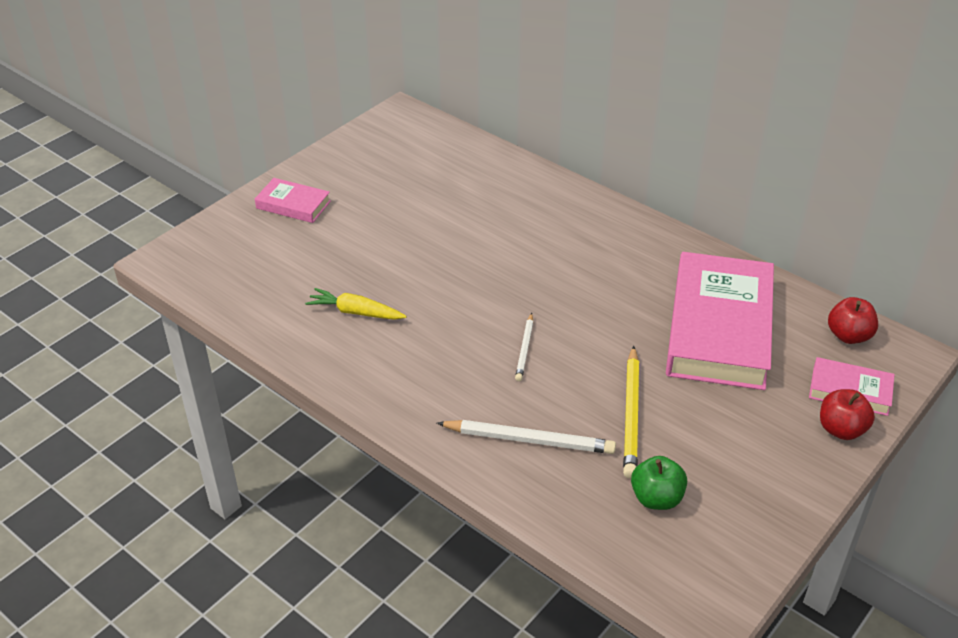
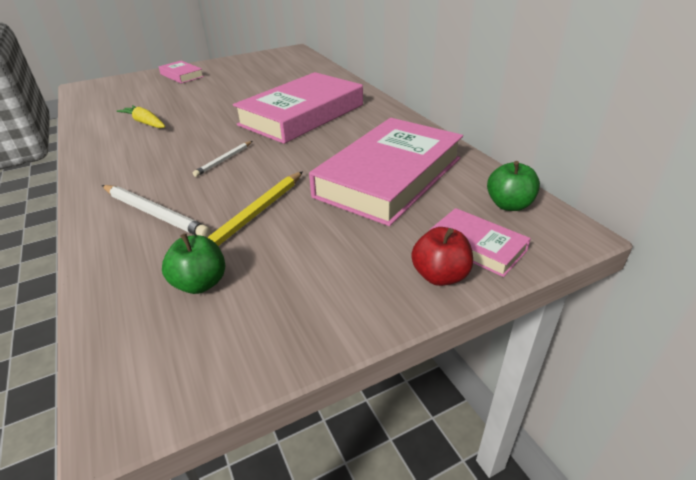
camera: 25 degrees right, 5 degrees down
red apple [828,297,878,344] -> green apple [487,161,540,211]
none -> pink book [233,72,363,144]

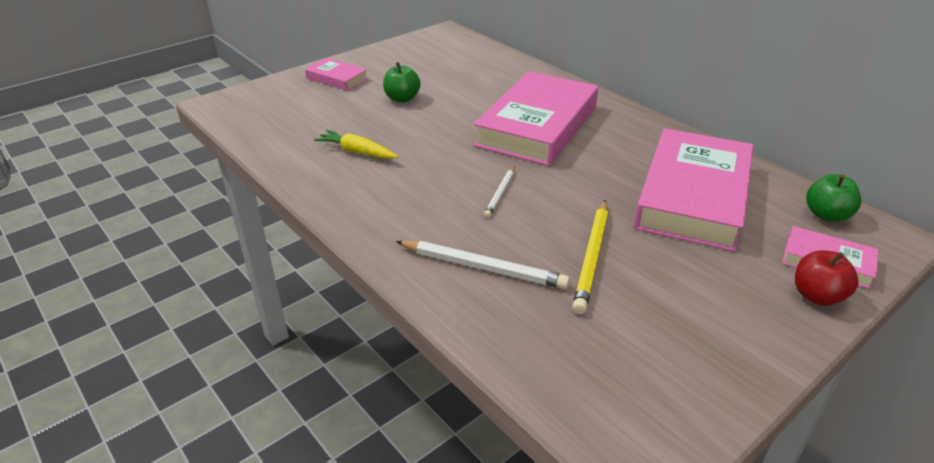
camera: 15 degrees left, 0 degrees up
green apple [162,233,225,294] -> green apple moved to [383,62,421,102]

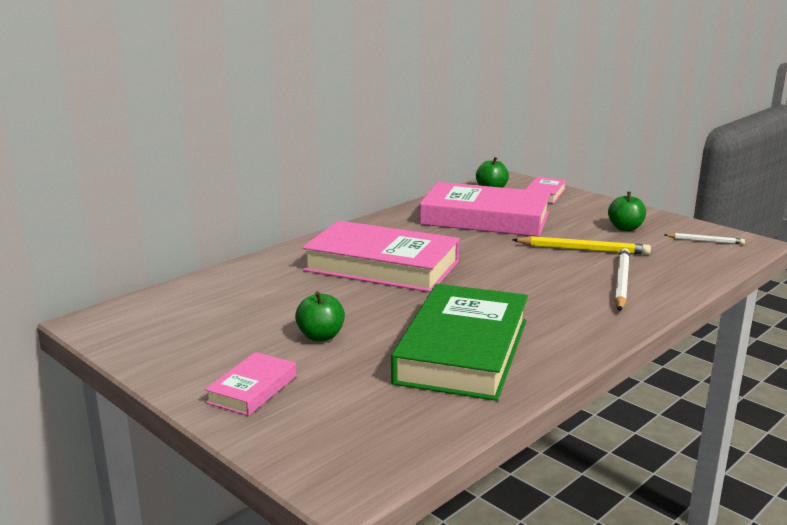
camera: 95 degrees left, 15 degrees down
yellow carrot [314,130,398,159] -> green book [391,284,528,401]
white pencil [484,167,515,218] -> white pencil moved to [664,233,745,244]
red apple [795,250,859,306] -> none
none -> green apple [608,192,646,231]

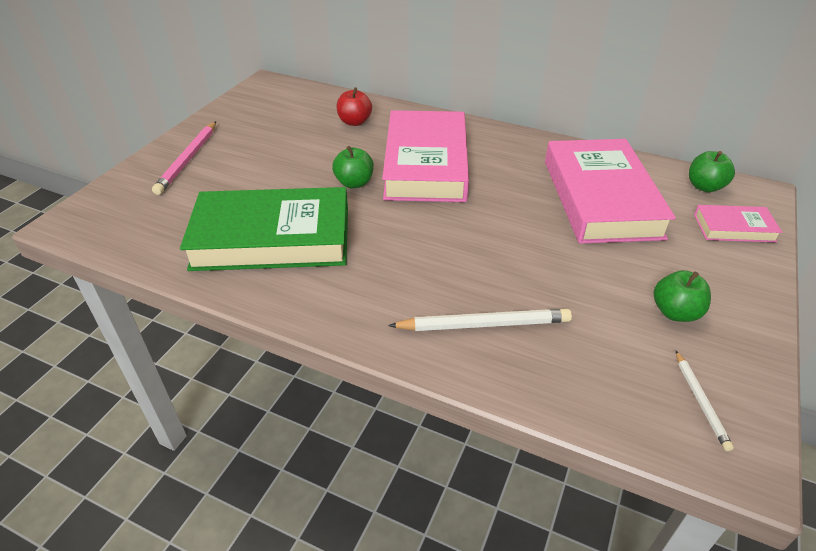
camera: 70 degrees right, 20 degrees up
pink book [205,352,297,416] -> pink pencil [152,121,216,195]
green apple [295,291,345,341] -> green apple moved to [332,146,374,188]
yellow pencil [512,236,651,255] -> none
none -> red apple [336,87,372,126]

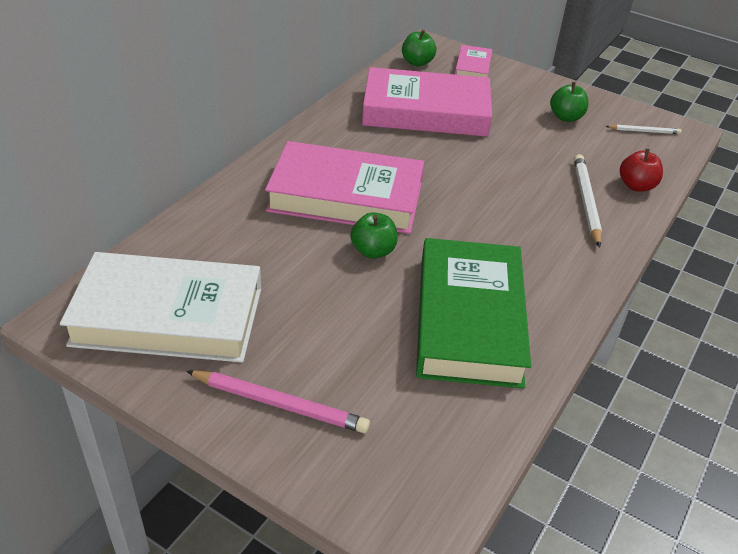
camera: 85 degrees left, 0 degrees up
red apple [336,87,372,126] -> red apple moved to [620,149,663,192]
none -> white book [60,252,261,362]

